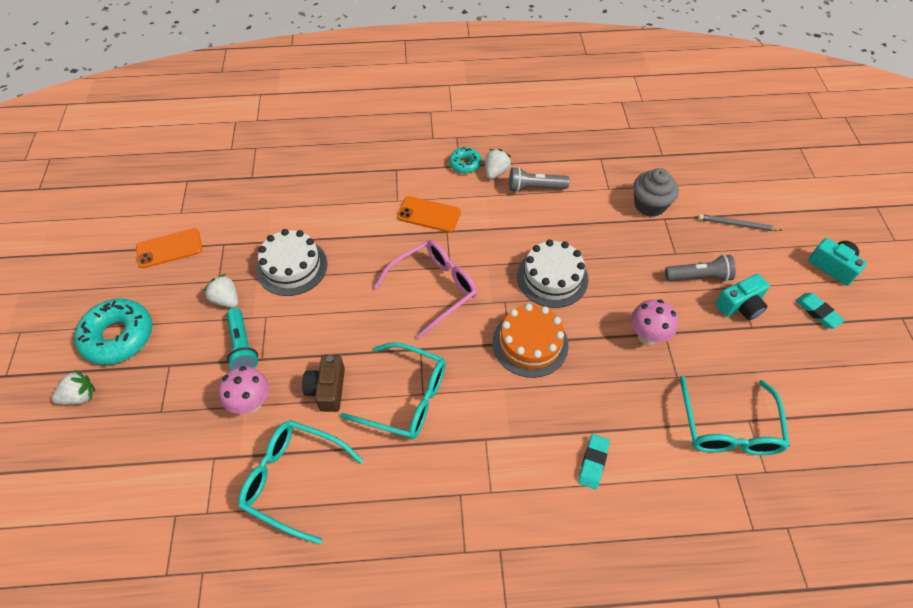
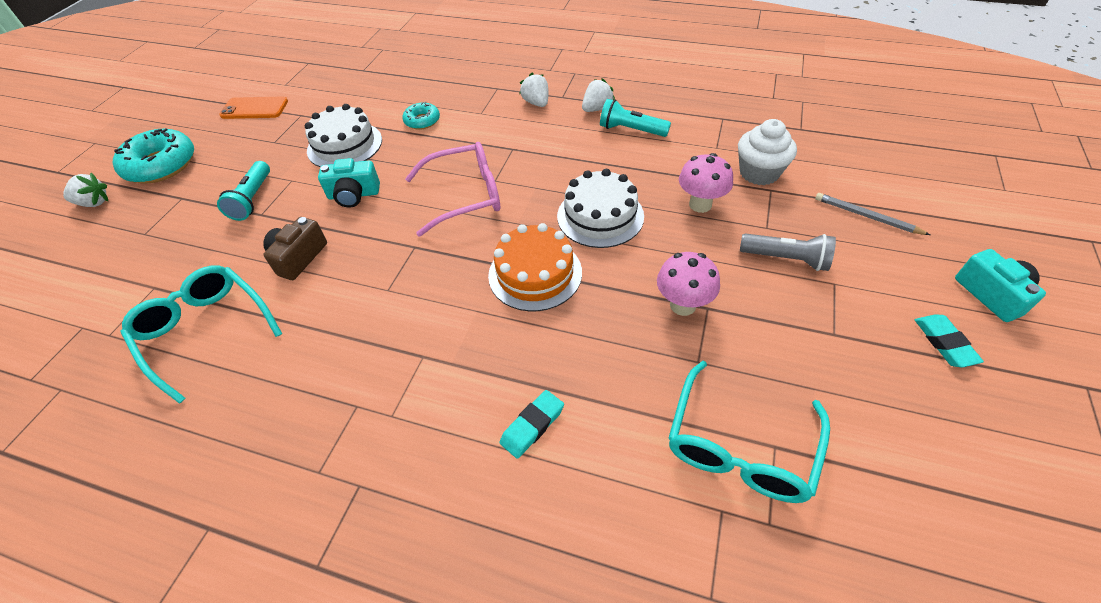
camera: 25 degrees right, 5 degrees down
white strawberry [204,274,239,308] -> white strawberry moved to [519,73,549,107]
pink mushroom [218,366,269,414] -> pink mushroom moved to [679,153,733,213]
turquoise glasses [340,342,446,440] -> none
orange phone [397,196,461,232] -> none
turquoise donut [449,147,481,174] -> turquoise donut moved to [403,102,440,130]
grey flashlight [509,167,570,192] -> turquoise flashlight [600,99,671,137]
grey cupcake [633,168,679,217] -> white cupcake [738,119,797,185]
turquoise camera [715,274,770,320] -> turquoise camera moved to [318,158,380,207]

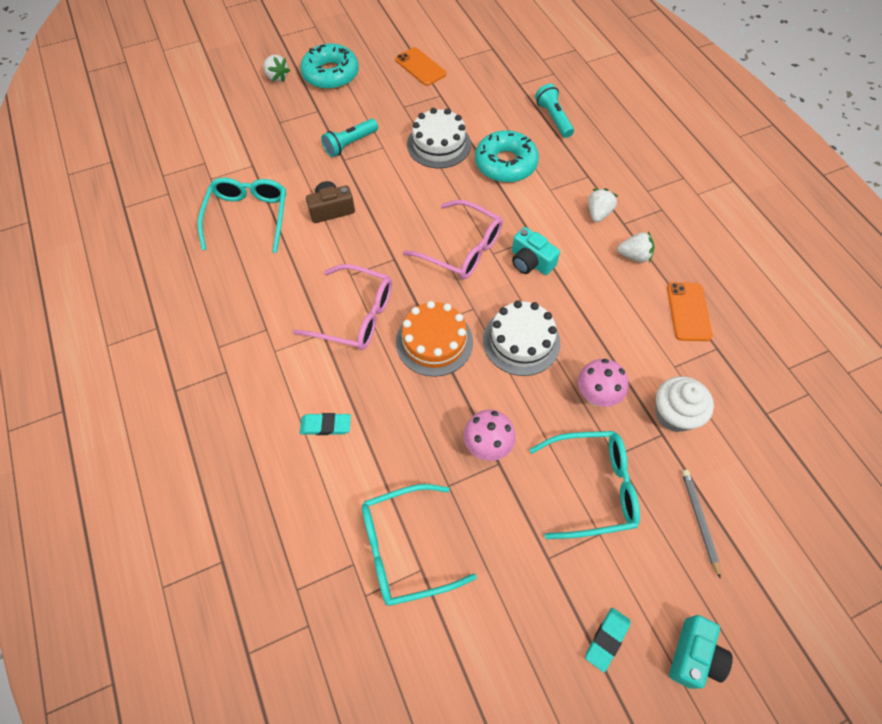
camera: 45 degrees right, 10 degrees up
turquoise camera [318,158,380,207] -> turquoise camera moved to [512,227,560,275]
turquoise donut [403,102,440,130] -> turquoise donut [475,130,539,183], size x1.88
turquoise flashlight [600,99,671,137] -> turquoise flashlight moved to [535,84,574,138]
grey flashlight [740,233,836,271] -> turquoise glasses [529,431,640,539]
none -> pink glasses [293,264,392,350]
none -> orange phone [667,282,713,341]

